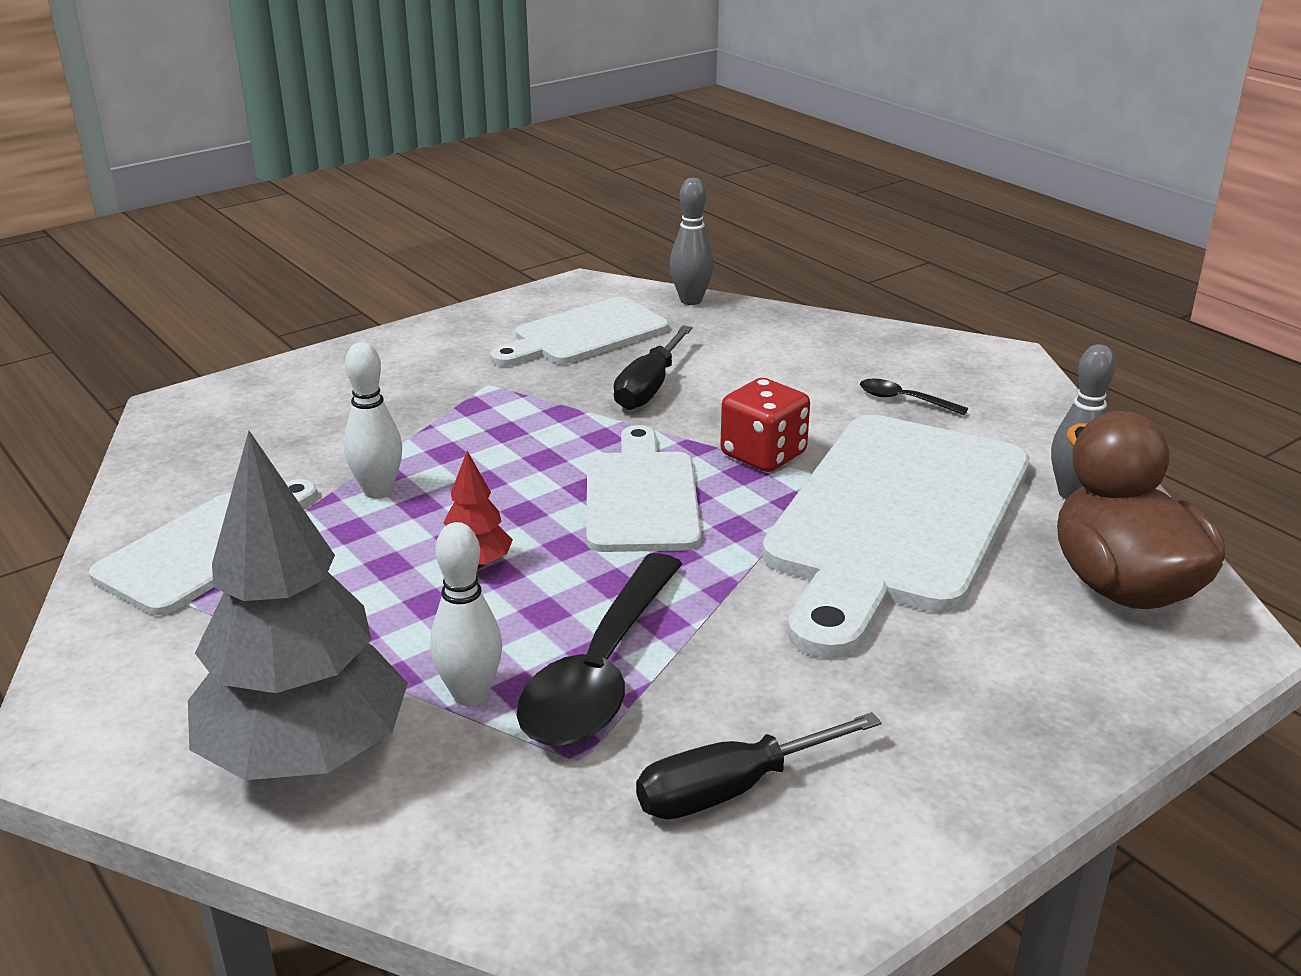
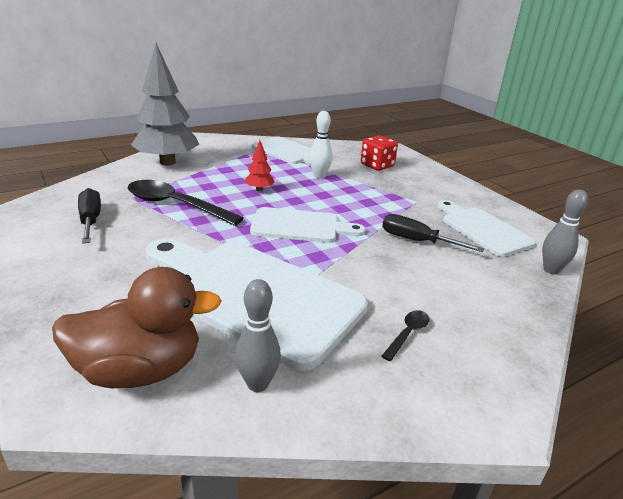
camera: 95 degrees right, 0 degrees up
white bowling pin [430,522,502,706] -> none
red dice [720,378,810,472] -> red dice moved to [361,135,398,171]

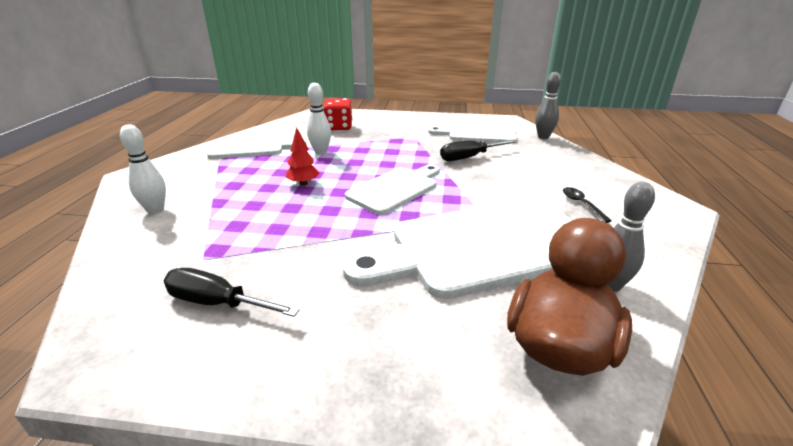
camera: 50 degrees left, 0 degrees up
black spoon [128,180,244,226] -> none
grey tree [131,43,199,166] -> white bowling pin [120,124,166,214]

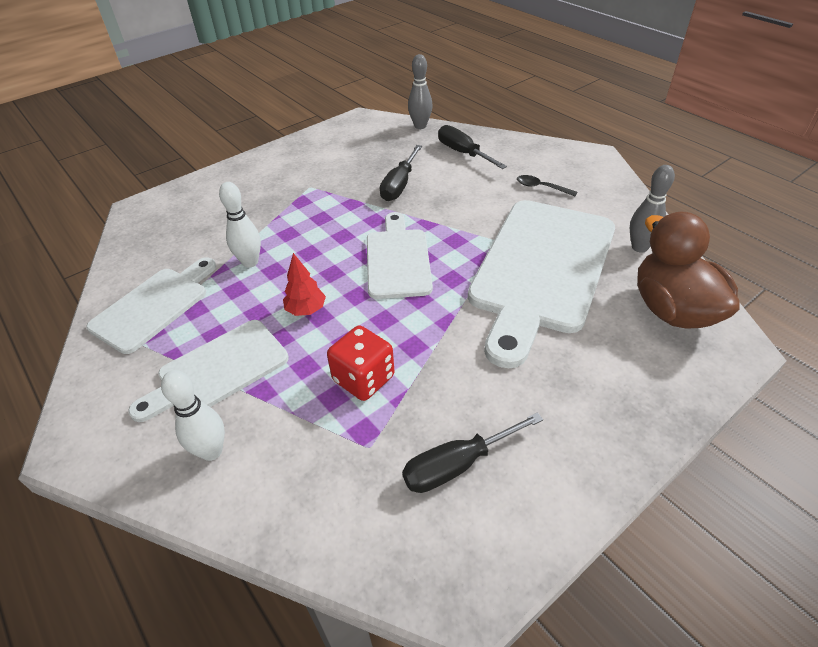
camera: 45 degrees left, 15 degrees up
red dice [323,98,353,130] -> red dice moved to [327,325,394,401]
white cutting board [428,123,517,143] -> white cutting board moved to [128,320,289,422]
none -> black screwdriver [438,125,507,169]

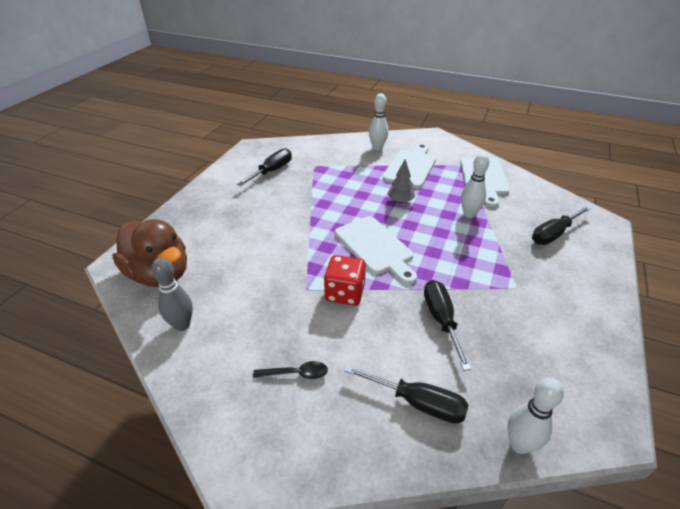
camera: 150 degrees right, 5 degrees down
red tree [283,253,326,316] -> grey tree [387,159,415,203]
red dice [327,325,394,401] -> red dice moved to [324,255,366,306]
grey bowling pin [408,54,433,129] -> white bowling pin [507,378,564,454]
white cutting board [468,200,615,368] -> none
none -> black screwdriver [532,206,591,245]

